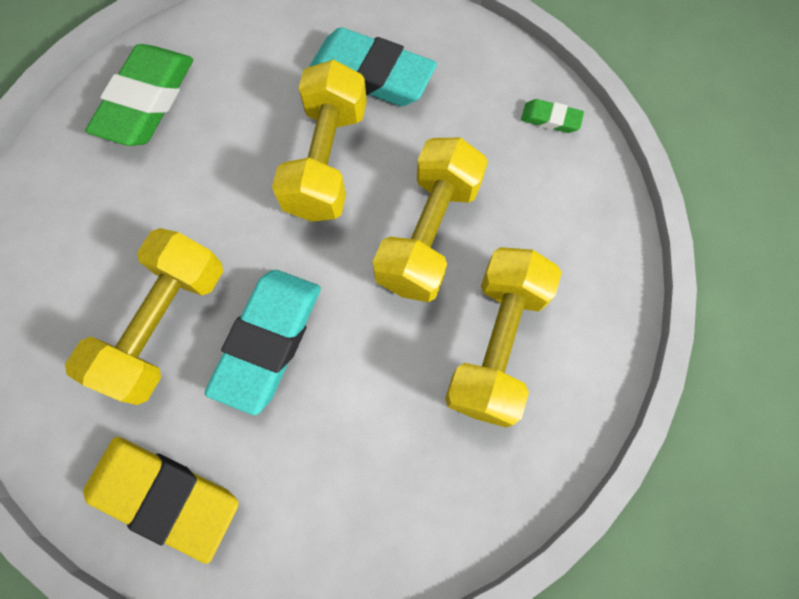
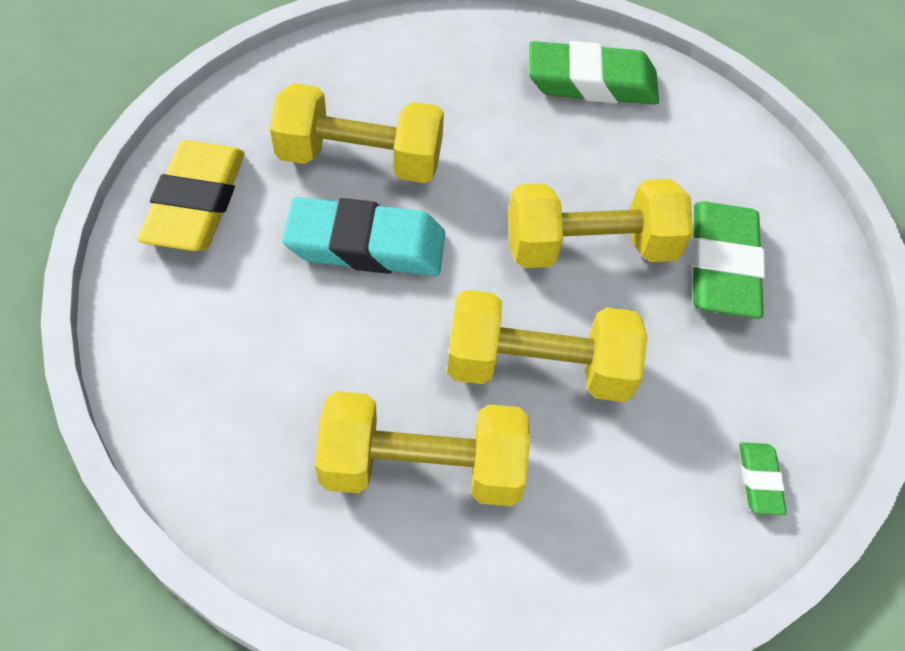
camera: 70 degrees right, 15 degrees down
turquoise eraser [309,27,437,107] -> green eraser [691,201,765,319]

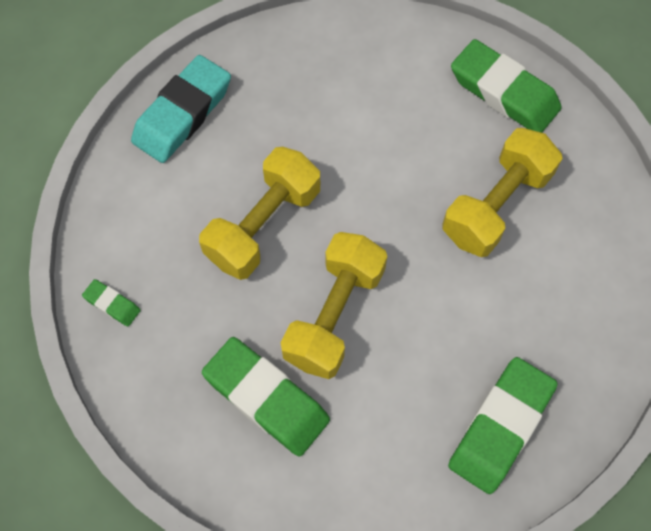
camera: 125 degrees right, 10 degrees up
yellow eraser [137,140,244,251] -> green eraser [451,39,562,133]
turquoise eraser [282,197,445,276] -> turquoise eraser moved to [131,55,231,163]
yellow dumbbell [315,391,530,506] -> none

